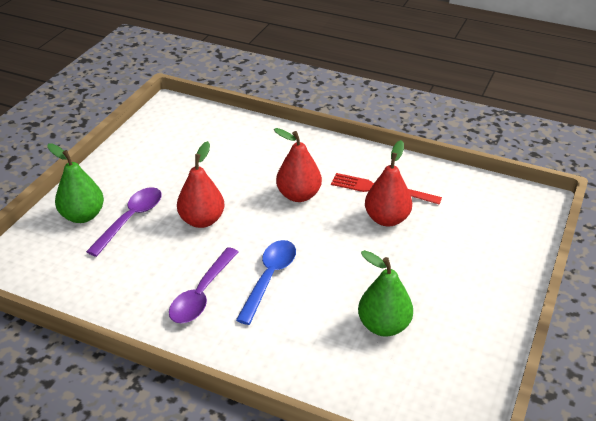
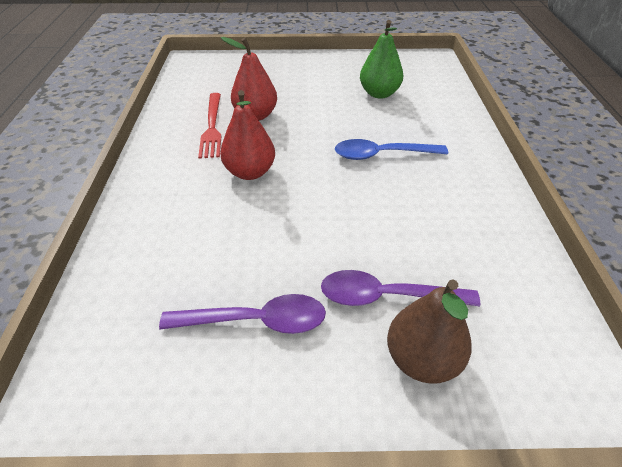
camera: 115 degrees left, 5 degrees up
green pear [47,143,104,223] -> brown pear [387,280,472,384]
purple spoon [169,247,238,323] -> purple spoon moved to [159,294,326,334]
red pear [177,141,224,228] -> none

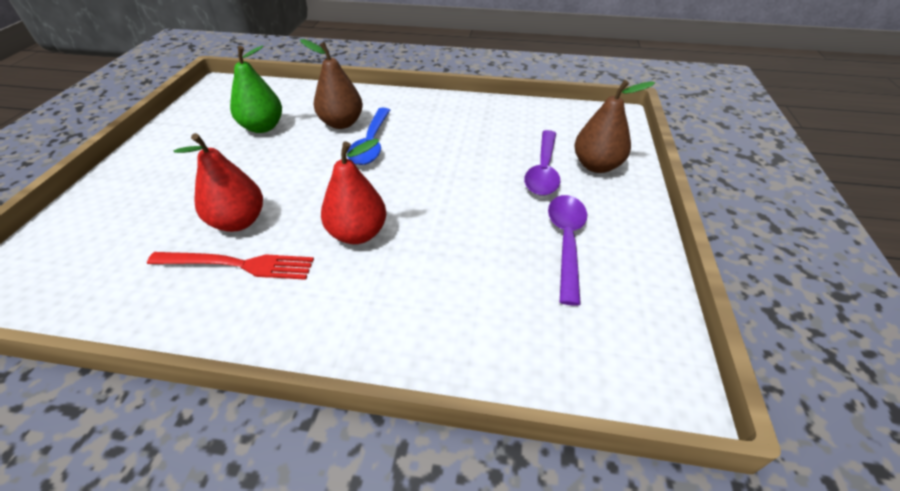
camera: 80 degrees left, 0 degrees up
none -> brown pear [300,39,363,129]

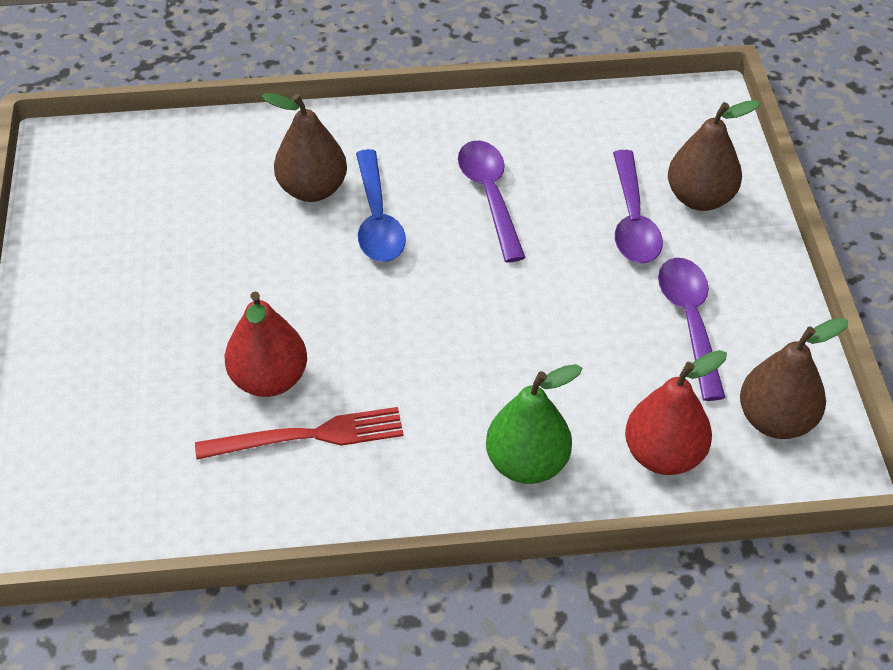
camera: 15 degrees left, 5 degrees up
green pear [230,46,282,133] -> green pear moved to [486,364,582,484]
red pear [321,139,386,244] -> red pear moved to [625,350,727,475]
none -> purple spoon [458,141,526,262]
none -> brown pear [740,317,848,439]

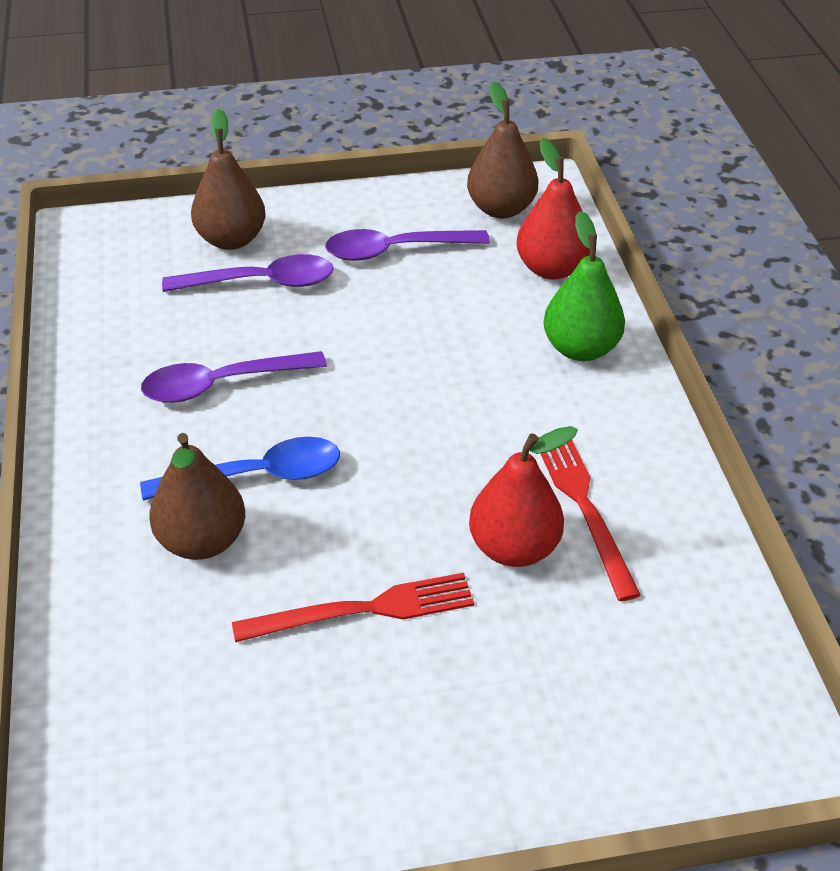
camera: 95 degrees left, 5 degrees down
none -> red fork [232,573,474,642]

